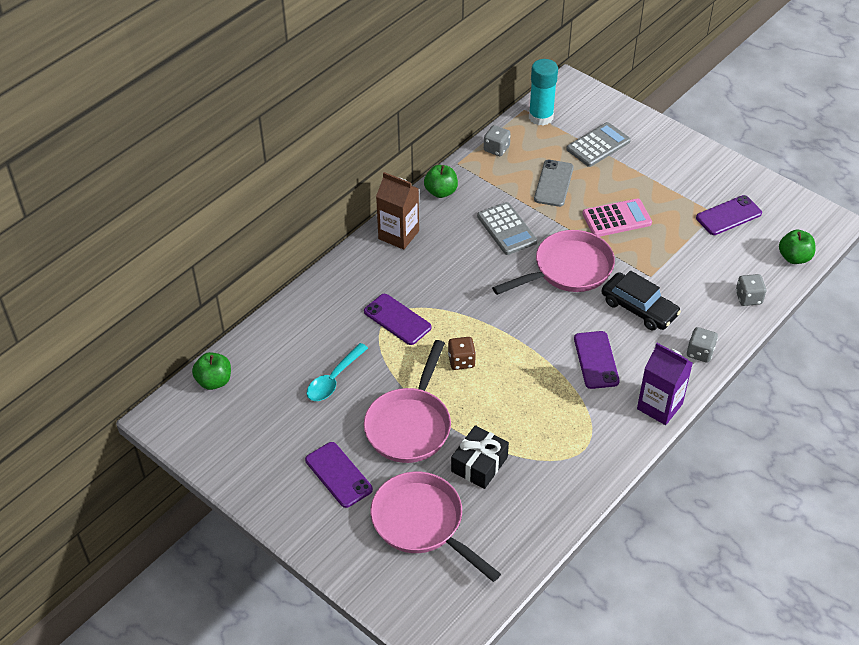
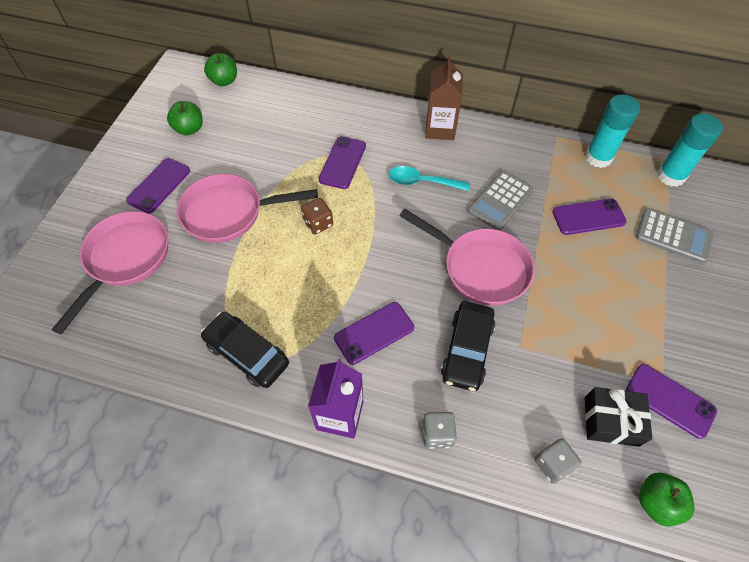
camera: 65 degrees right, 10 degrees up
turquoise spoon [307,343,368,401] -> turquoise spoon moved to [388,166,470,191]
green apple [424,165,458,198] -> green apple moved to [167,101,203,135]
black gift [451,425,509,489] -> black gift moved to [585,387,652,447]
grey dice [484,125,511,156] -> turquoise glue stick [585,95,640,168]
grey phone [534,160,574,207] -> purple phone [552,198,627,235]
pink calculator [582,199,652,237] -> none
none -> black car [201,312,289,388]

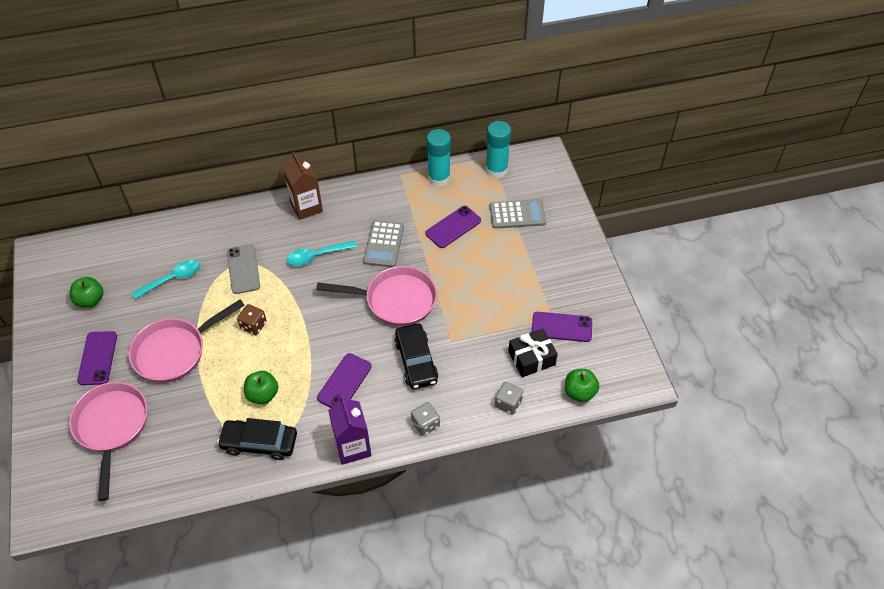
camera: 30 degrees left, 5 degrees down
green apple [204,53,237,86] -> green apple moved to [244,371,278,404]
purple phone [318,136,366,189] -> grey phone [227,245,260,294]
none -> turquoise spoon [132,260,200,299]

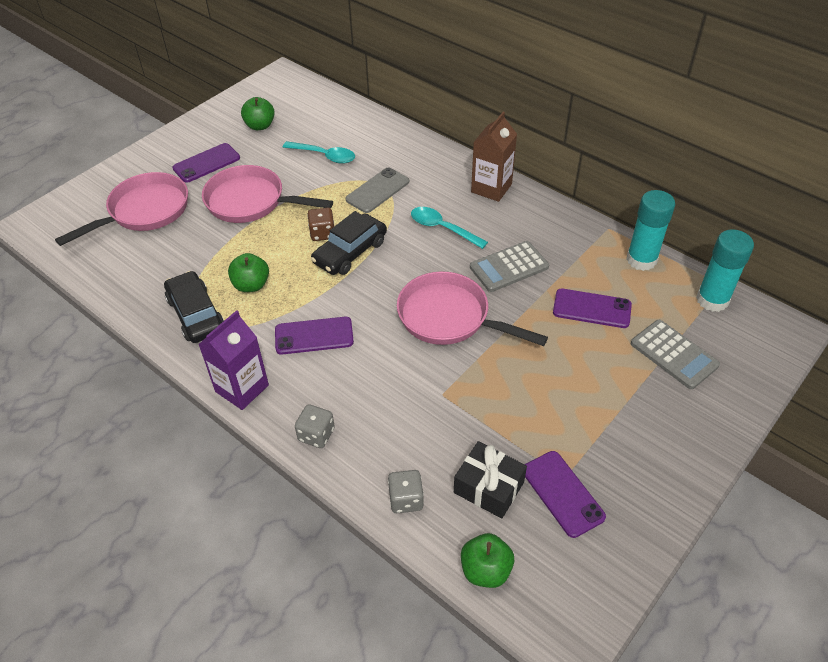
camera: 55 degrees right, 5 degrees down
pink pan [316,266,437,326] -> pink pan turned 150 degrees clockwise [397,271,548,346]
black car [395,323,439,389] -> black car moved to [311,211,387,275]

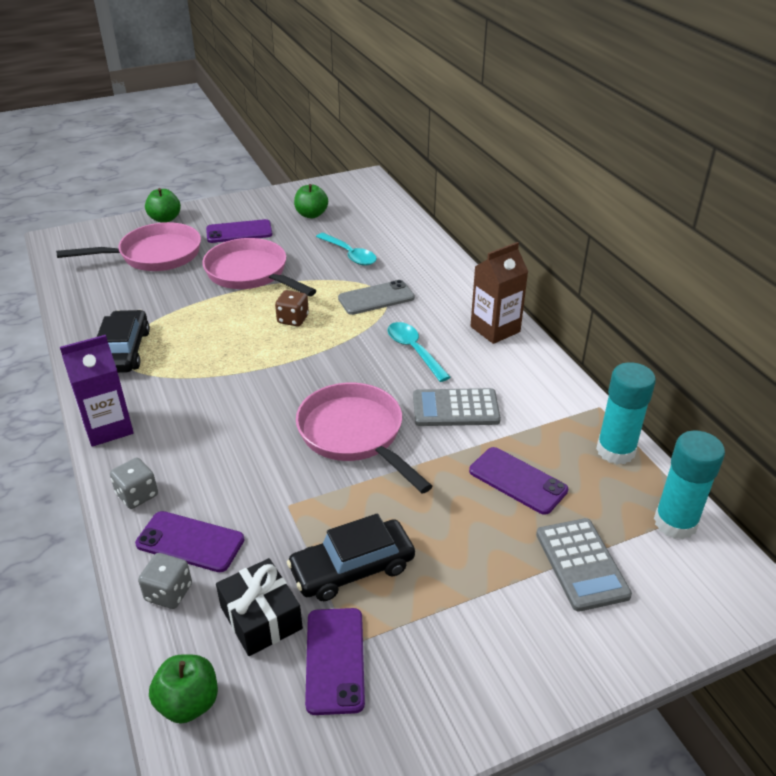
camera: 25 degrees right, 10 degrees down
green apple [228,253,269,292] -> green apple moved to [145,188,181,223]
purple phone [275,317,354,355] -> purple phone moved to [135,511,244,572]
black car [311,211,387,275] -> black car moved to [287,513,415,601]

